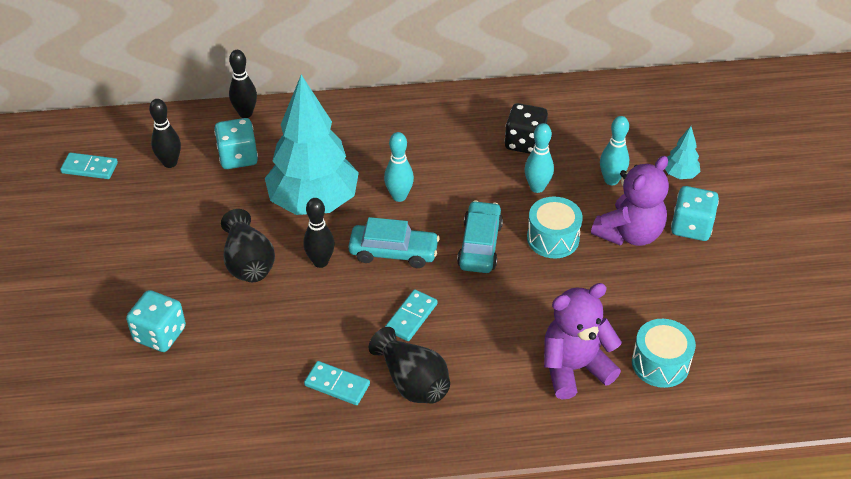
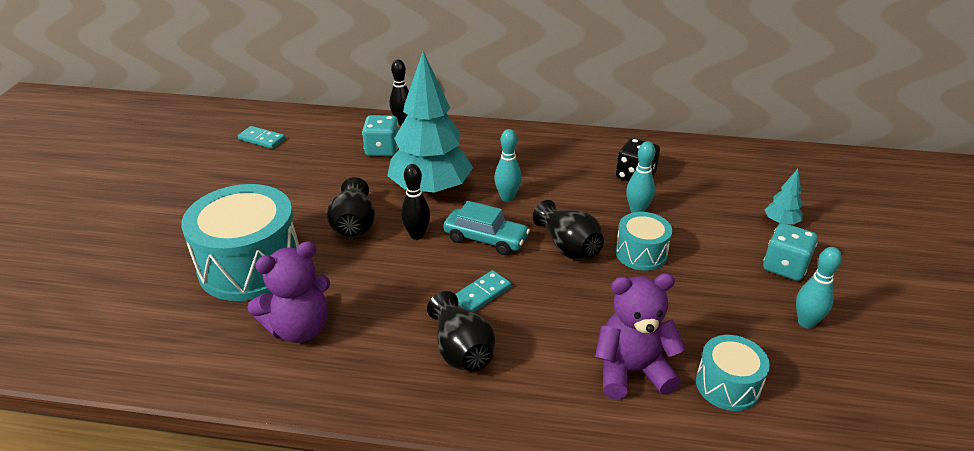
camera: 15 degrees right, 10 degrees down
turquoise dice [126,290,186,352] -> turquoise drum [181,184,299,301]
black bowling pin [149,99,181,168] -> none
turquoise domino [304,361,370,405] -> none
turquoise car [457,201,503,273] -> black vase [533,200,604,260]
purple teddy bear [591,156,669,246] -> purple teddy bear moved to [247,241,330,343]
turquoise bowling pin [600,116,629,185] -> turquoise bowling pin moved to [796,247,842,328]

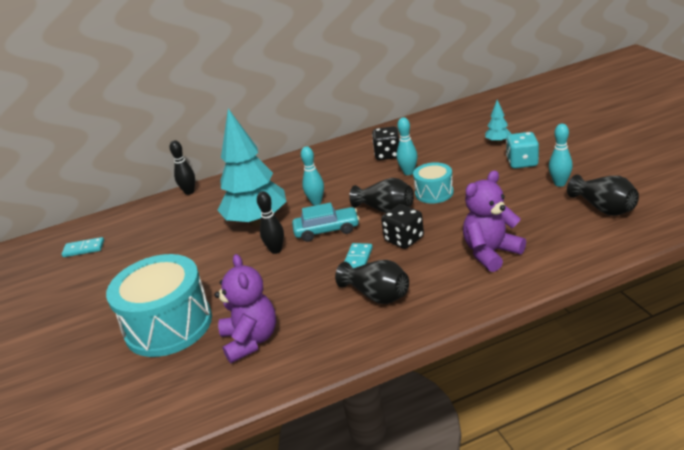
camera: 25 degrees left, 5 degrees down
purple teddy bear [247,241,330,343] -> purple teddy bear turned 45 degrees counterclockwise [214,254,276,363]
black vase [327,177,375,238] -> black vase moved to [567,175,639,216]
turquoise dice [362,115,399,156] -> none
turquoise drum [696,335,770,411] -> none
none -> black dice [381,204,424,249]

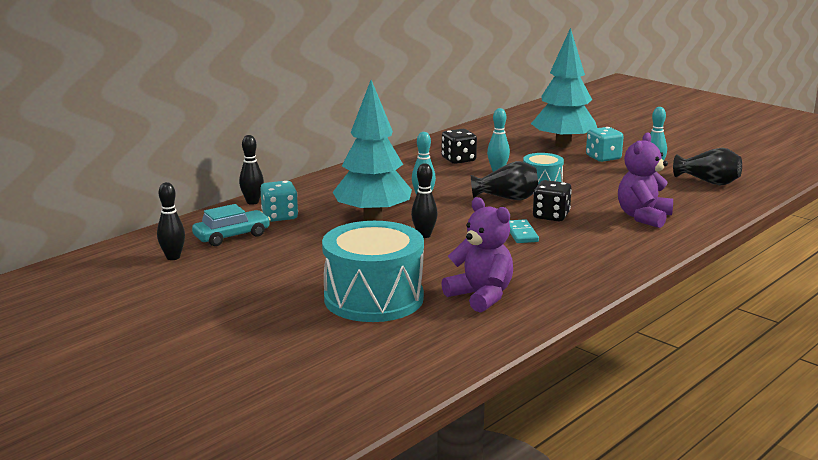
camera: 30 degrees left, 10 degrees down
turquoise domino [62,237,104,257] -> black bowling pin [157,182,185,260]
turquoise car [292,203,359,242] -> turquoise car moved to [192,204,271,246]
black vase [335,260,409,304] -> none
turquoise tree [485,100,511,144] -> turquoise tree [531,28,597,148], size x2.43
none -> turquoise dice [260,181,298,222]

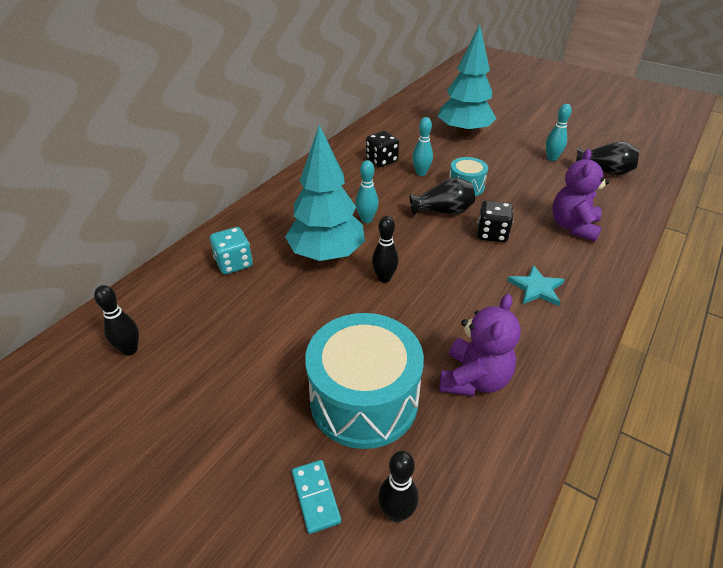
camera: 10 degrees left, 20 degrees up
turquoise car [192,204,271,246] -> none
black bowling pin [239,135,264,205] -> black bowling pin moved to [378,451,418,522]
purple teddy bear [441,197,513,313] -> purple teddy bear turned 75 degrees clockwise [439,294,521,396]
turquoise domino [509,219,539,243] -> turquoise domino moved to [292,460,341,534]
turquoise dice [586,127,624,162] -> none
none -> turquoise star [507,265,565,306]

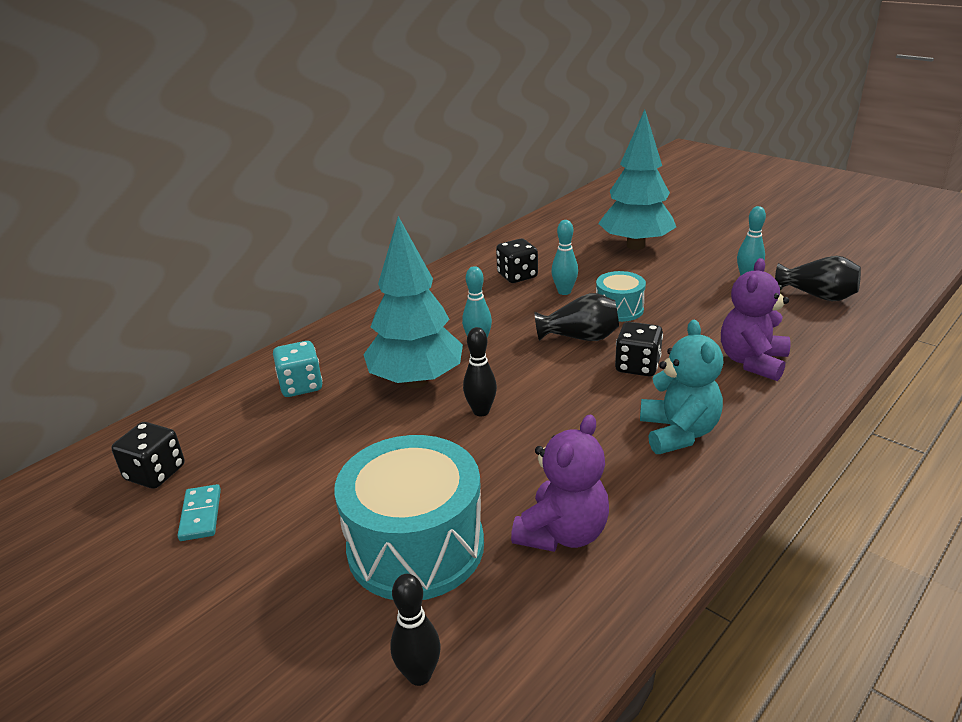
camera: 10 degrees right, 10 degrees down
black bowling pin [94,285,139,356] -> black dice [111,422,185,489]
turquoise domino [292,460,341,534] -> turquoise domino moved to [177,484,221,541]
turquoise star [507,265,565,306] -> turquoise teddy bear [640,320,723,454]

